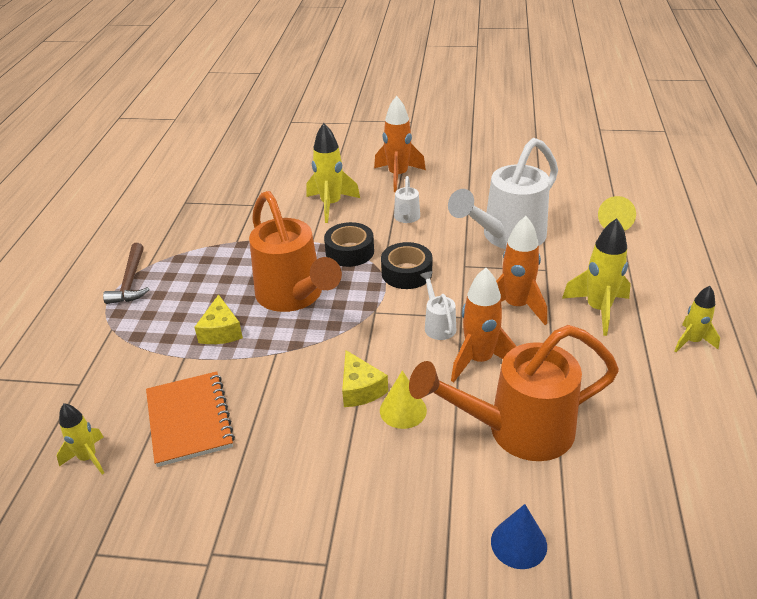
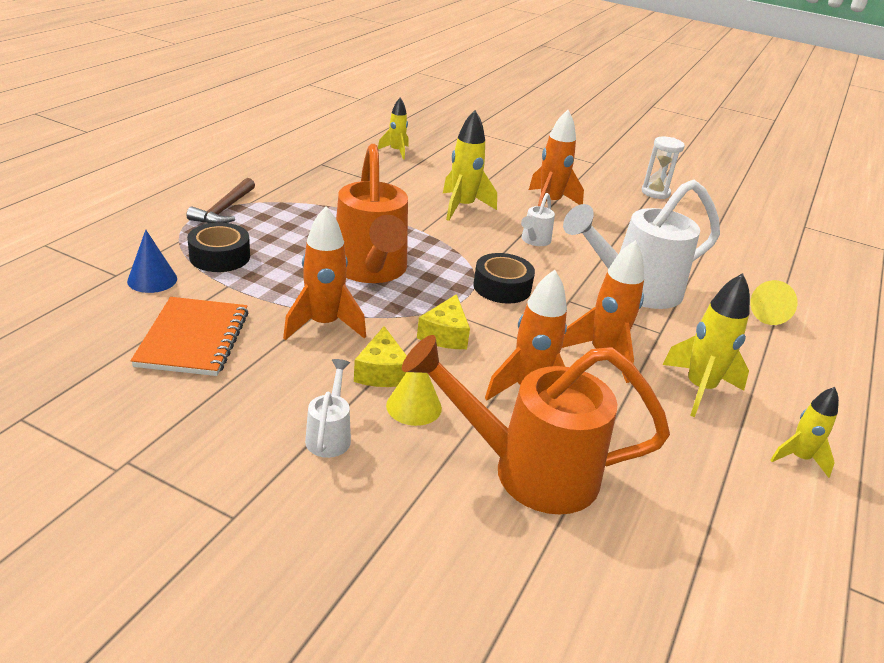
camera: 15 degrees right, 5 degrees down
yellow rocket [57,403,104,474] -> yellow rocket moved to [378,98,408,159]
yellow cheese [194,294,243,344] -> yellow cheese moved to [417,294,470,349]
black tape [324,222,374,267] -> black tape moved to [187,223,250,272]
white watering can [420,271,456,340] -> white watering can moved to [305,359,351,458]
blue cone [491,504,547,569] -> blue cone moved to [127,230,177,293]
none -> orange rocket [283,206,366,340]
none -> white hourglass [642,136,685,199]

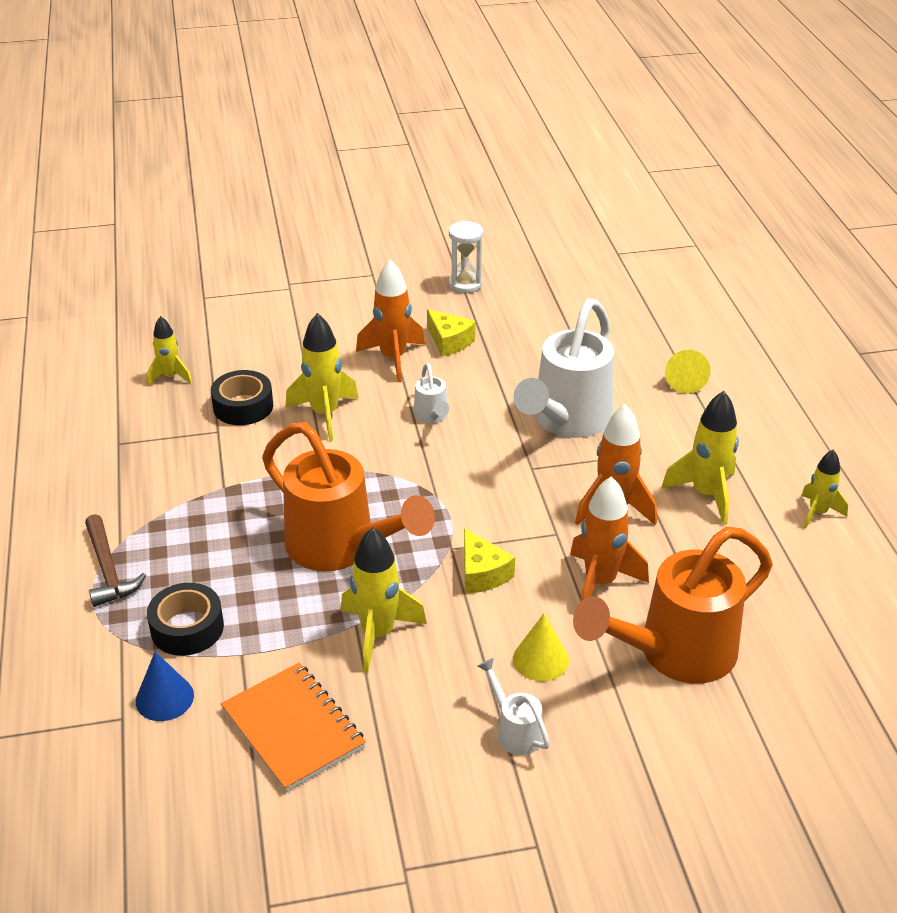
camera: 35 degrees left, 5 degrees up
orange rocket [283,206,366,340] -> yellow rocket [341,527,427,673]
yellow cheese [354,326,407,387] -> yellow cheese moved to [427,309,476,357]
black tape [473,253,535,304] -> black tape moved to [211,370,273,425]

